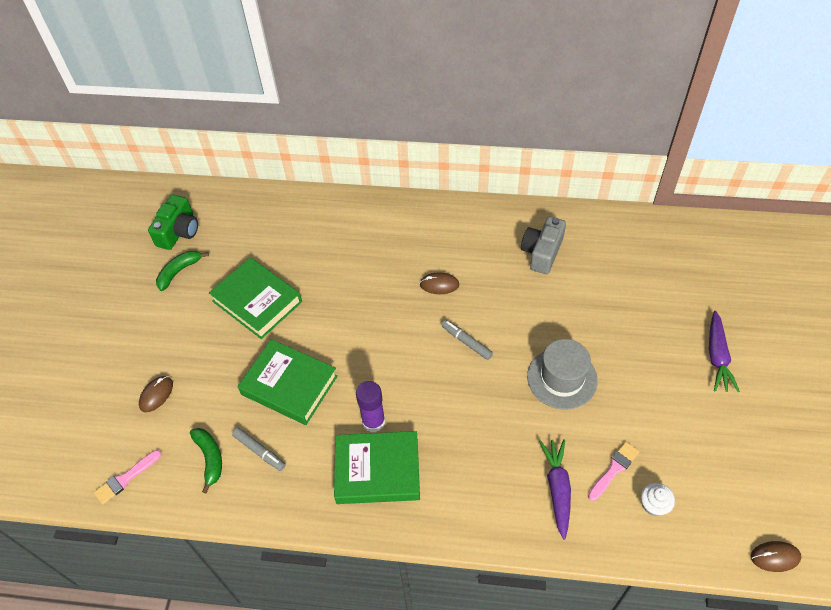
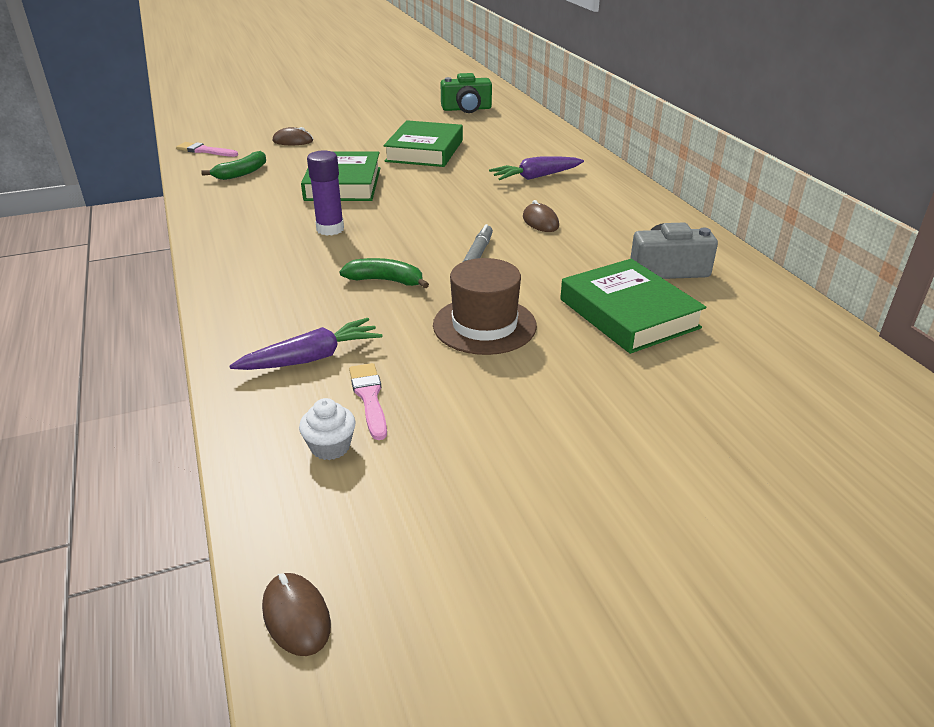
camera: 60 degrees right, 20 degrees down
green banana [156,251,209,291] -> green banana moved to [339,258,429,288]
grey marker [232,428,285,471] -> none
green book [334,431,420,504] -> green book moved to [560,259,706,354]
grey hat [527,339,598,410] -> brown hat [433,258,537,355]
pink brush [588,442,639,501] -> pink brush turned 120 degrees counterclockwise [349,363,387,440]
purple carrot [709,311,740,392] -> purple carrot moved to [489,156,584,180]

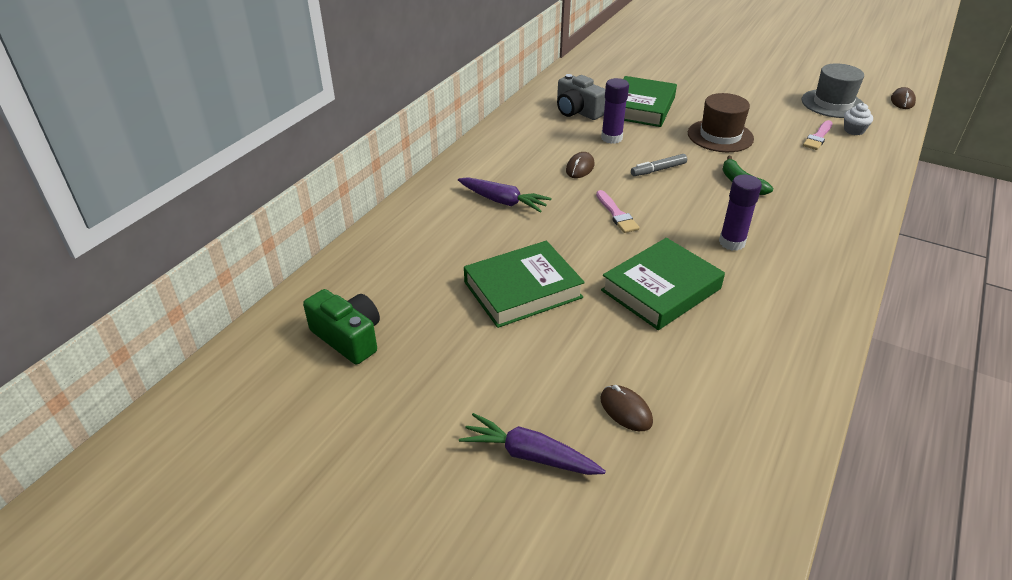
camera: 130 degrees left, 5 degrees up
pink brush [176,142,238,157] -> pink brush moved to [596,190,640,233]
green banana [201,151,266,180] -> none
purple carrot [229,318,382,370] -> purple carrot moved to [459,413,606,475]
none -> purple glue stick [601,78,629,144]
none -> grey hat [802,63,864,118]

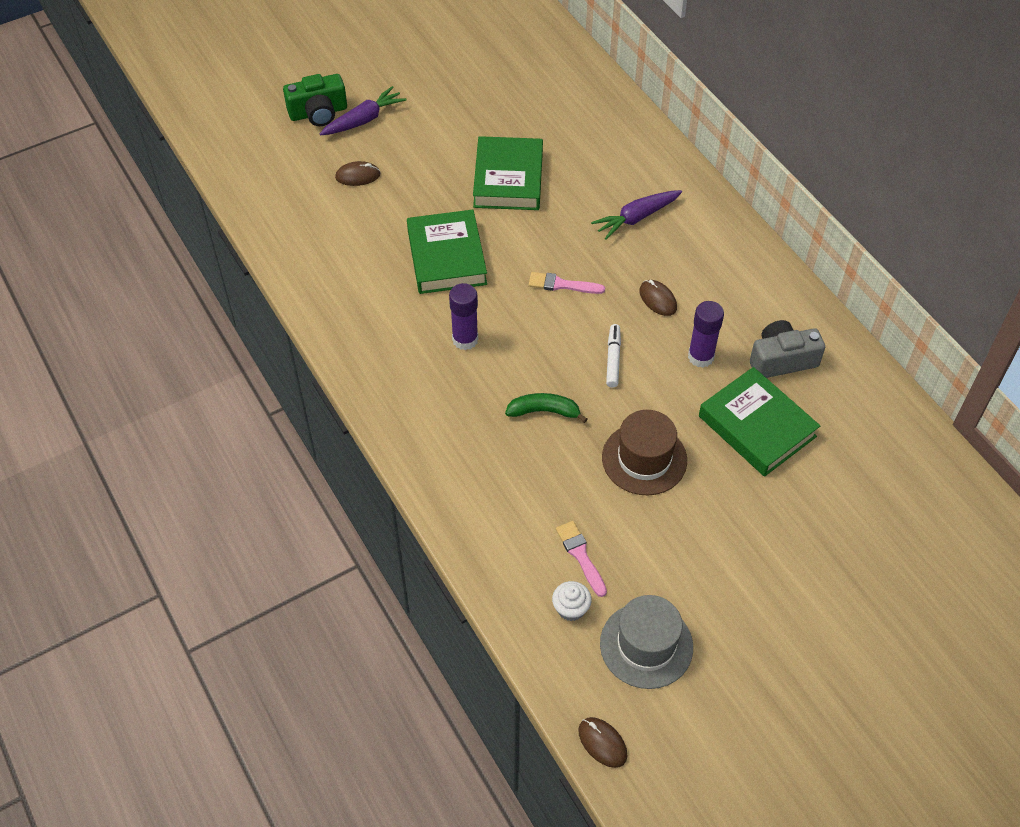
camera: 120 degrees right, 15 degrees up
green camera [303,289,380,364] -> green camera moved to [283,74,347,126]
grey marker [631,154,687,176] -> white marker [606,324,621,388]

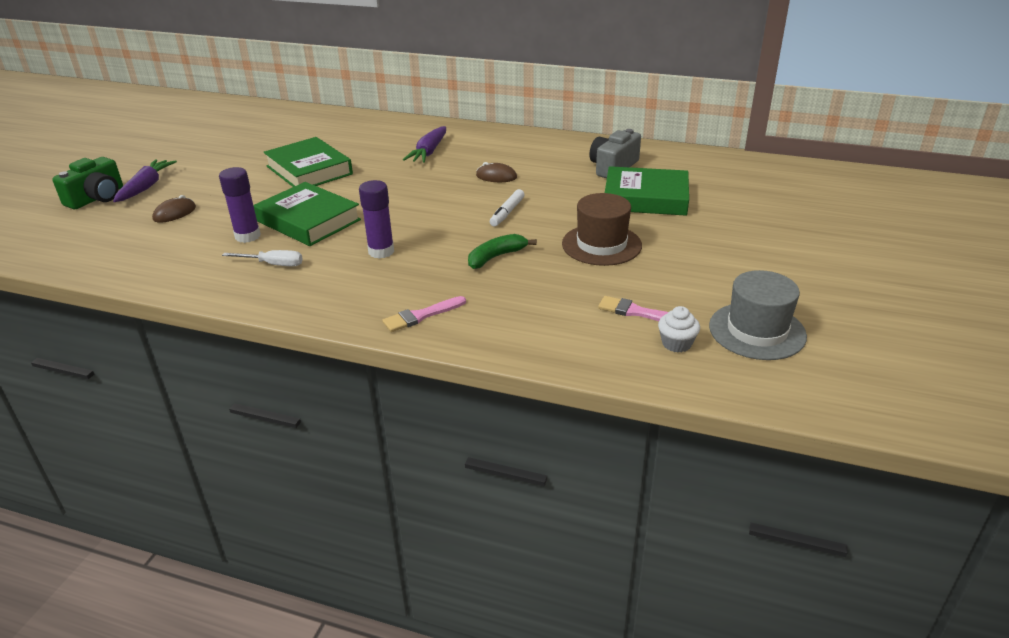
camera: 40 degrees left, 20 degrees down
pink brush [529,272,605,294] -> pink brush moved to [382,296,466,332]
brown mouse [578,717,628,768] -> none
white marker [606,324,621,388] -> white marker turned 120 degrees counterclockwise [490,189,525,226]
purple glue stick [688,301,724,368] -> purple glue stick moved to [219,167,261,243]
none -> white screwdriver [222,250,303,266]

